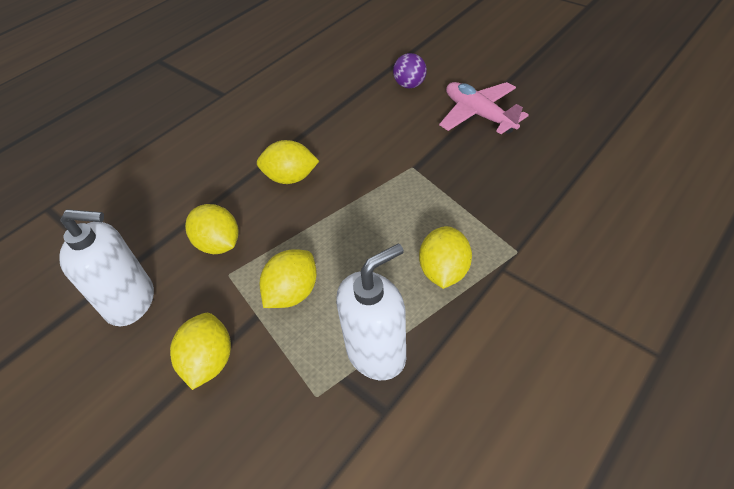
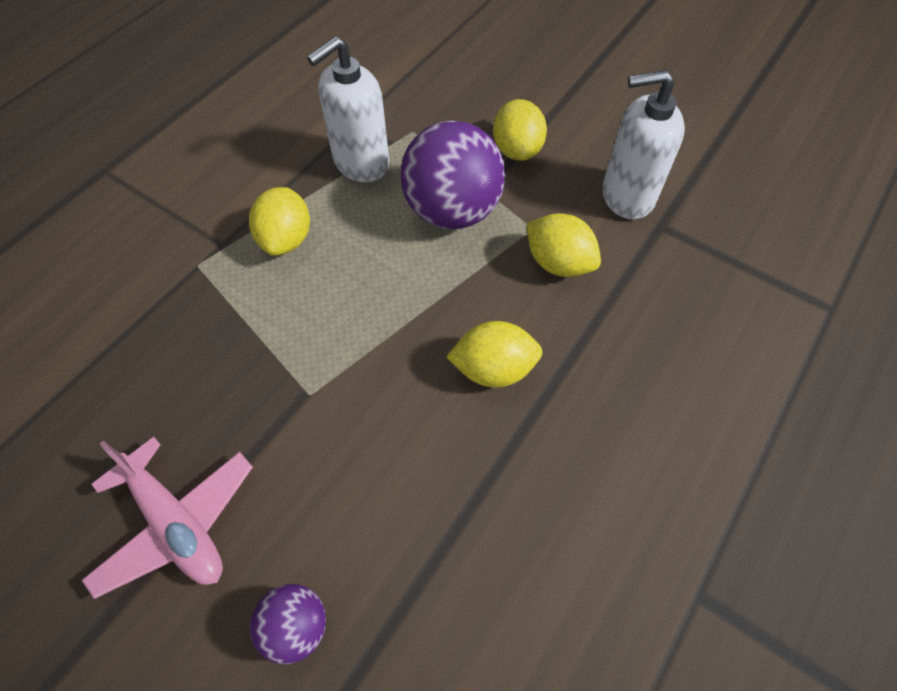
camera: 170 degrees right, 10 degrees up
yellow lemon [260,249,317,308] -> purple ball [400,120,506,229]

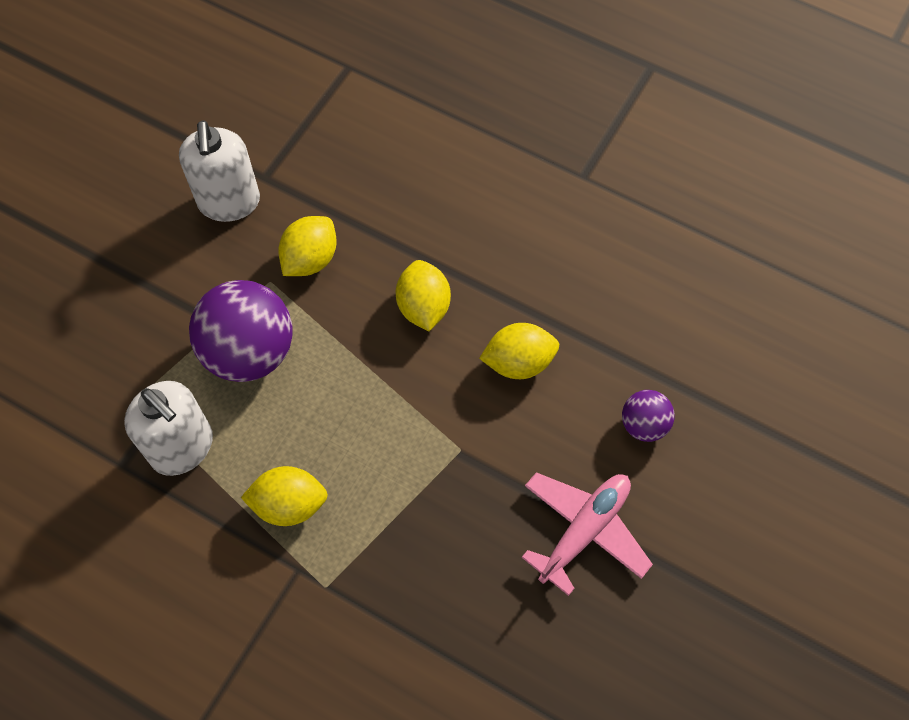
camera: 95 degrees left, 5 degrees up
yellow lemon [493,99,547,161] -> yellow lemon moved to [479,323,559,379]

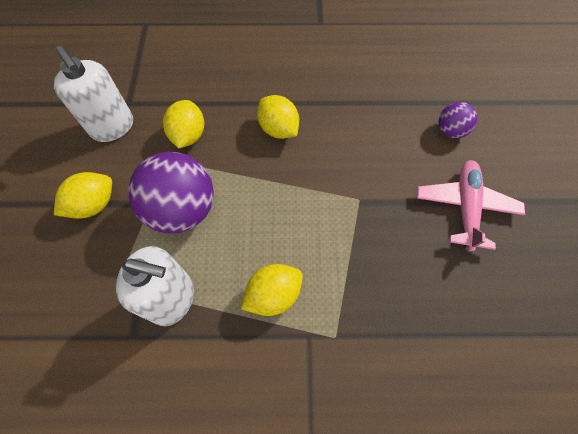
camera: 30 degrees left, 0 degrees up
yellow lemon [479,323,559,379] -> yellow lemon moved to [54,172,112,219]

